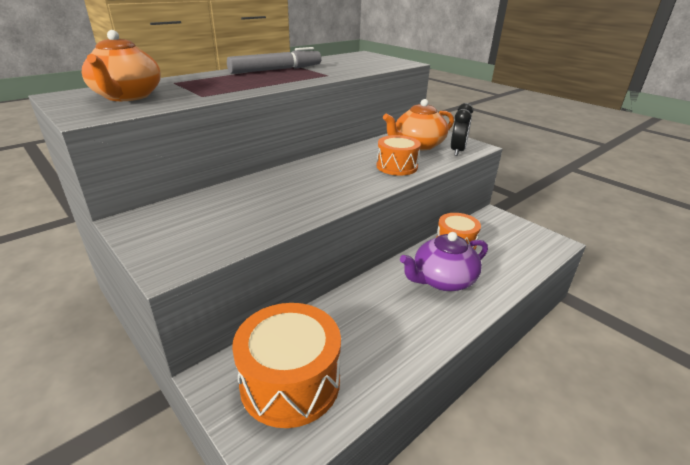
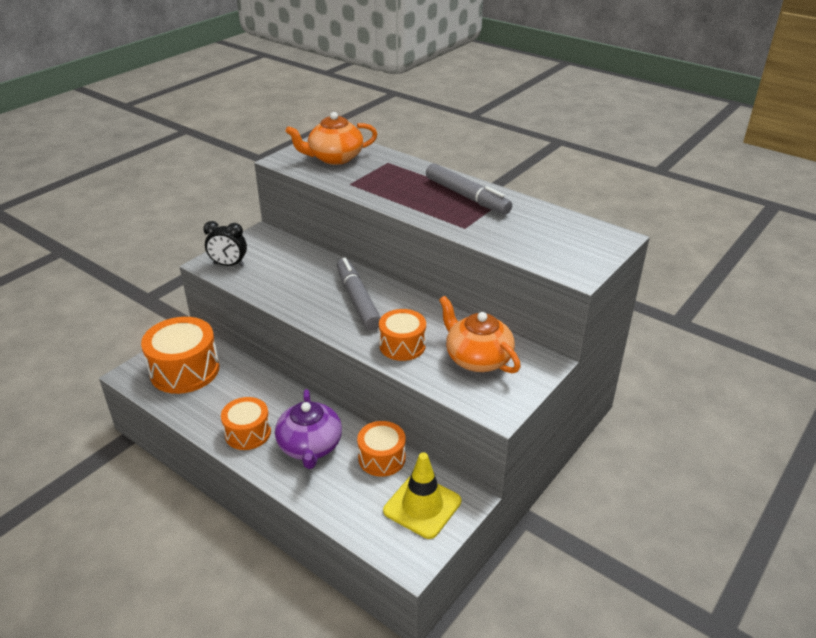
camera: 80 degrees right, 5 degrees up
purple teapot [400,232,488,291] -> purple teapot turned 150 degrees counterclockwise [275,389,342,469]
black clock [451,103,473,156] -> black clock moved to [203,221,247,267]
none -> orange drum [221,397,271,450]
none -> grey marker [337,258,381,330]
none -> yellow traffic cone [383,452,461,539]

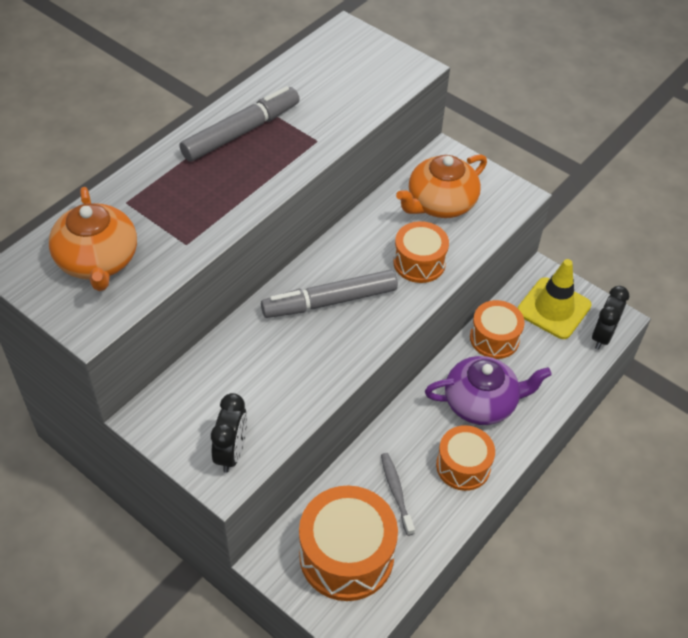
camera: 90 degrees left, 15 degrees up
none -> grey toothbrush [381,453,415,536]
none -> black clock [592,286,629,350]

